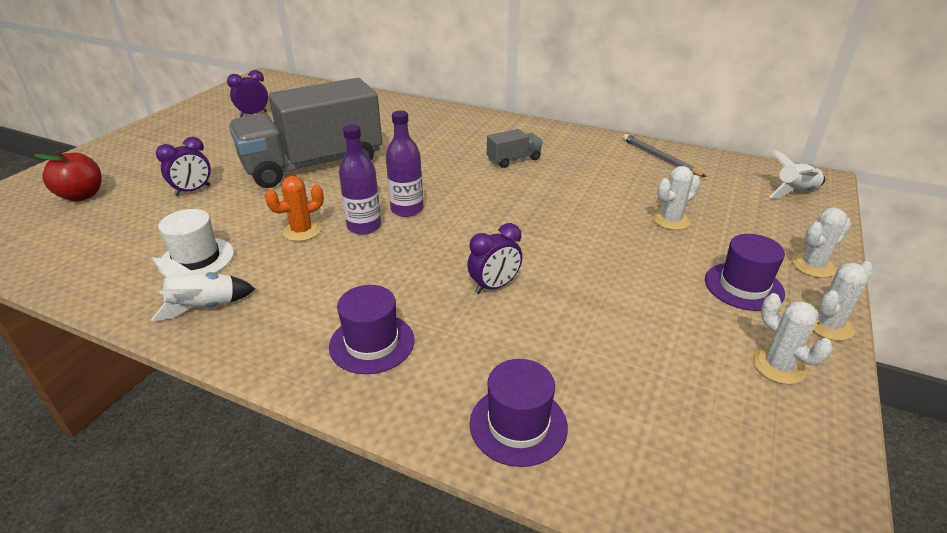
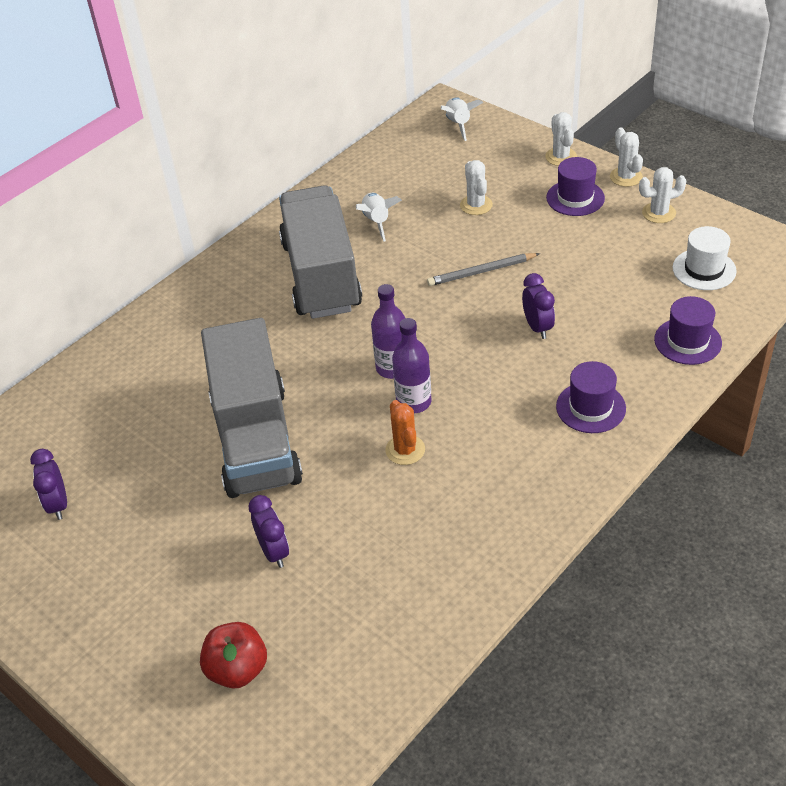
camera: 70 degrees left, 10 degrees up
white rocket [151,257,255,321] -> white rocket moved to [356,193,402,242]
white hat [158,209,234,276] -> white hat moved to [673,226,737,290]
grey truck [487,129,543,168] -> grey truck [279,185,362,319], size x2.50
grey pencil [623,134,706,177] -> grey pencil moved to [427,253,540,286]

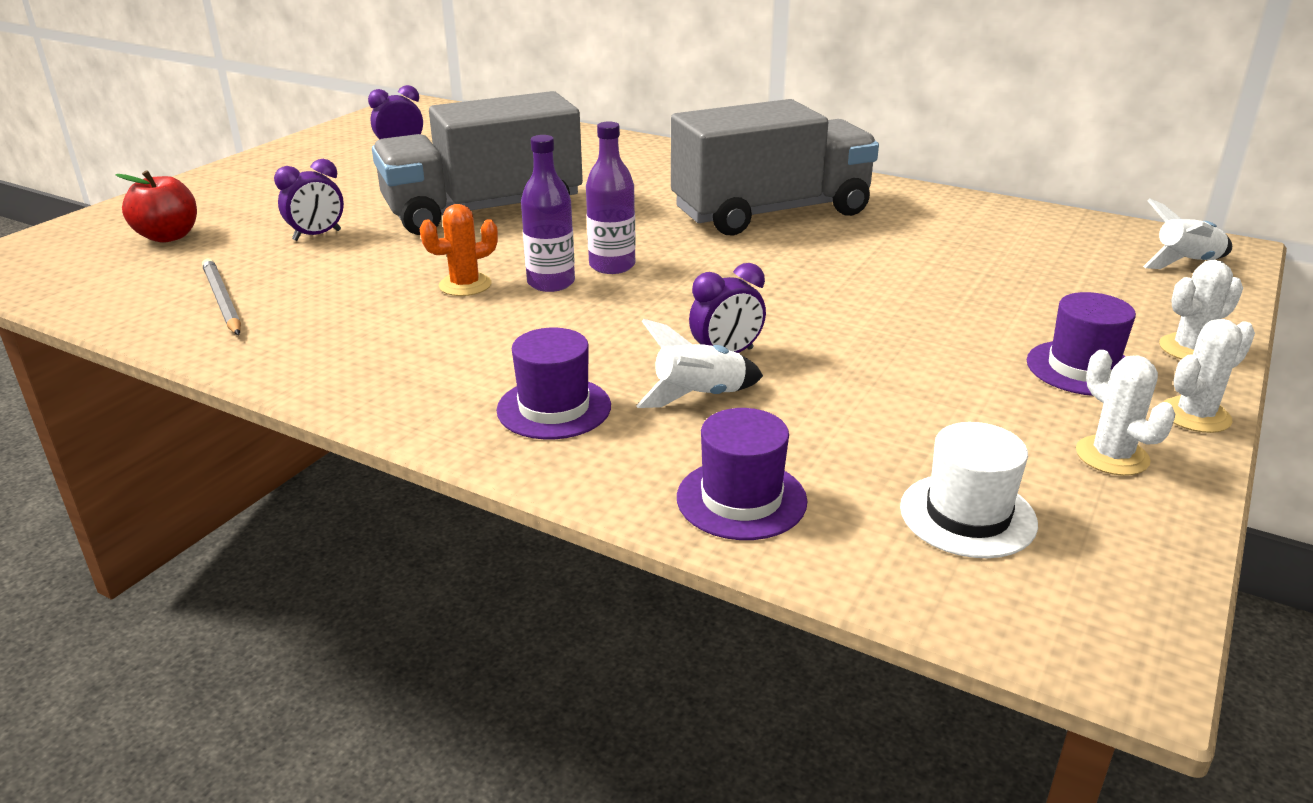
camera: 75 degrees right, 15 degrees down
white rocket [356,193,402,242] -> white rocket moved to [636,319,763,408]
grey pencil [427,253,540,286] -> grey pencil moved to [202,259,241,335]
white cactus [460,160,493,215] -> none

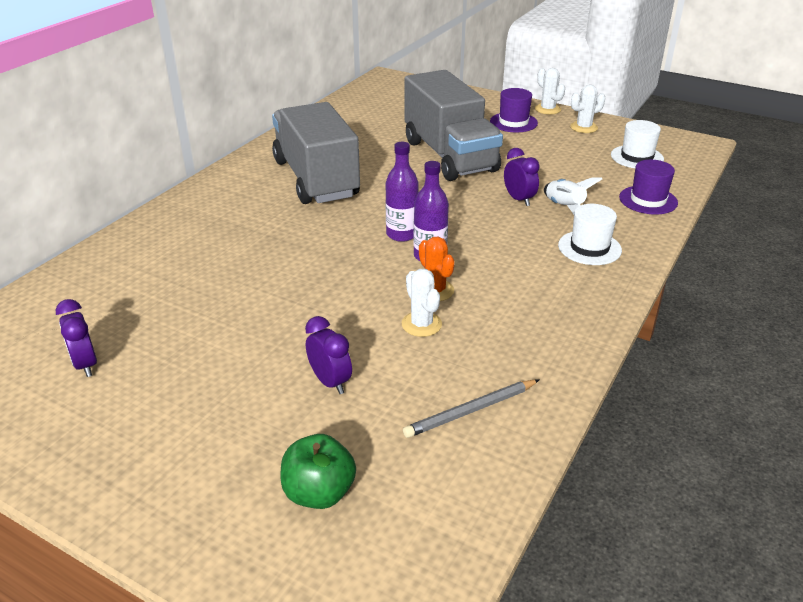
camera: 90 degrees left, 5 degrees up
red apple [115,170,197,243] -> green apple [281,434,356,509]
grey truck [372,91,583,235] -> grey truck moved to [404,70,503,181]
purple hat [497,328,611,439] -> white hat [558,204,622,265]
white rocket [1143,199,1232,269] -> none
white cactus [1159,260,1243,359] -> white cactus moved to [402,269,442,337]

